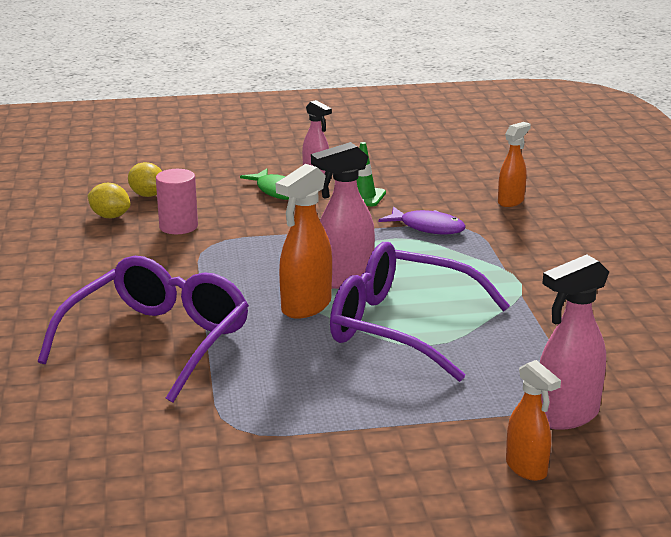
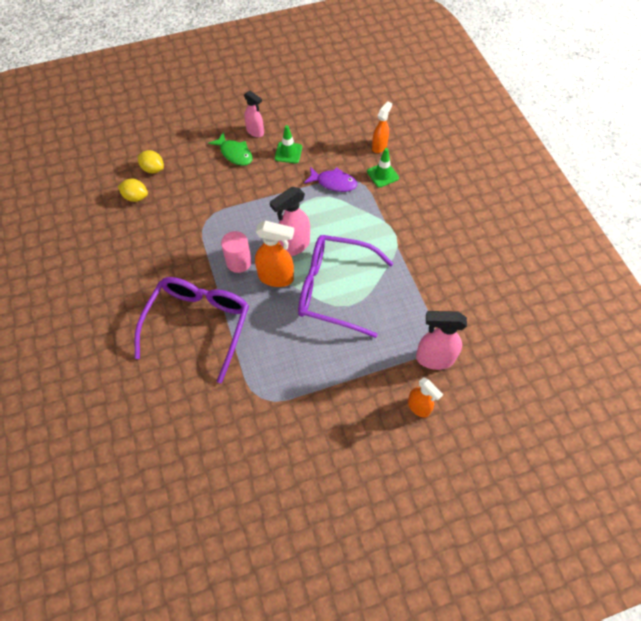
camera: 10 degrees left, 35 degrees up
pink cylinder [156,169,198,234] -> pink cylinder moved to [221,231,252,273]
orange spray bottle [276,164,332,319] -> orange spray bottle turned 105 degrees counterclockwise [255,220,294,287]
pink spray bottle [540,255,609,430] -> pink spray bottle turned 45 degrees clockwise [416,311,467,370]
none -> green traffic cone [367,148,399,187]

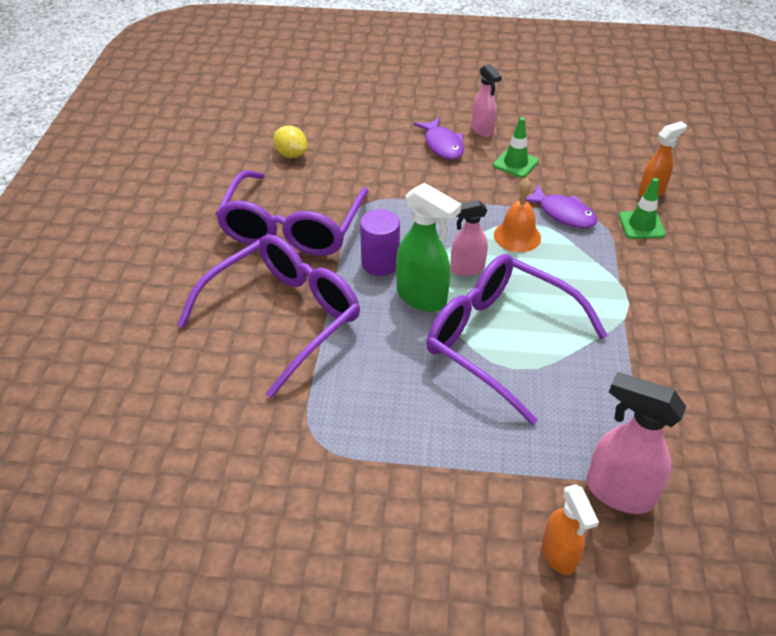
camera: 25 degrees right, 15 degrees down
yellow lemon [138,150,164,173] -> none
green fish [208,132,253,166] -> purple fish [414,117,464,160]
pink cylinder [221,231,252,273] -> purple cylinder [360,209,400,276]
orange spray bottle [255,220,294,287] -> green spray bottle [396,183,461,312]
pink spray bottle [270,187,310,256] -> pink spray bottle [451,200,488,276], size x0.65
none -> purple glasses [215,170,369,256]
none -> orange bell [494,178,541,252]

